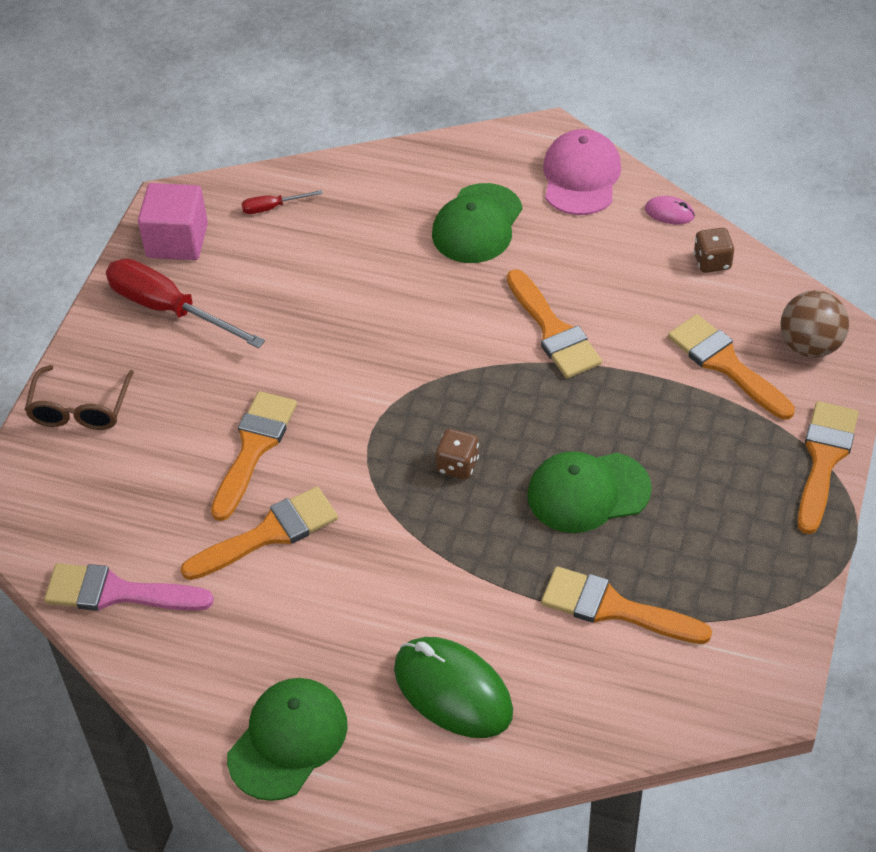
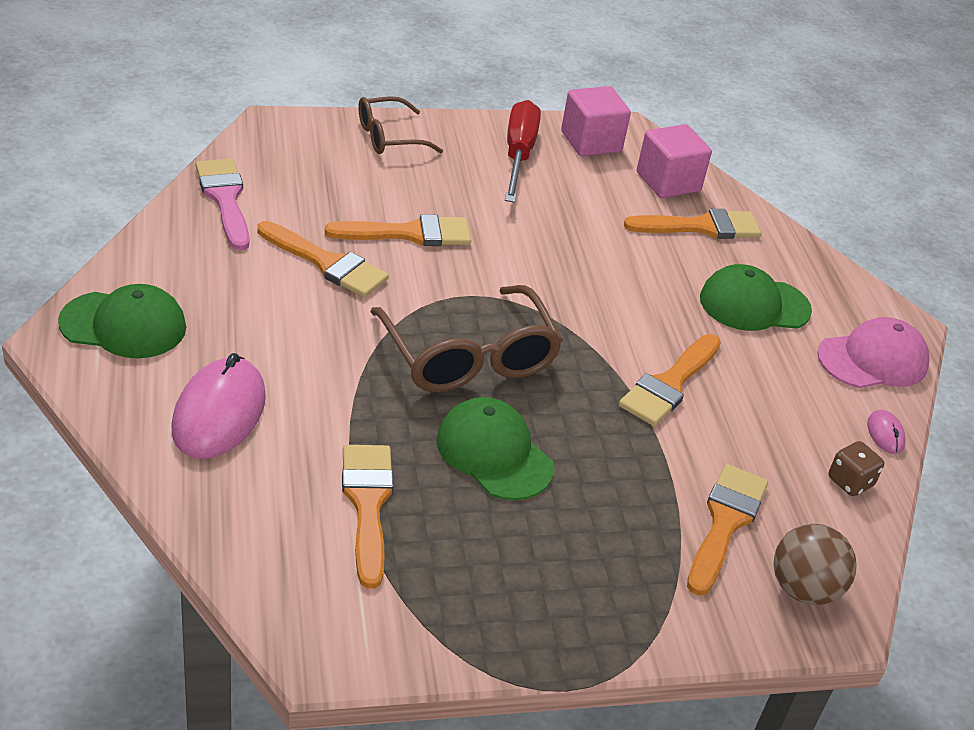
camera: 55 degrees right, 10 degrees down
red screwdriver [241,190,323,214] -> pink cube [637,124,712,198]
green mouse [394,637,513,738] -> pink mouse [172,353,266,459]
brown dice [436,429,479,479] -> brown glasses [370,285,563,392]
orange brush [798,401,859,534] -> orange brush moved to [624,209,761,239]

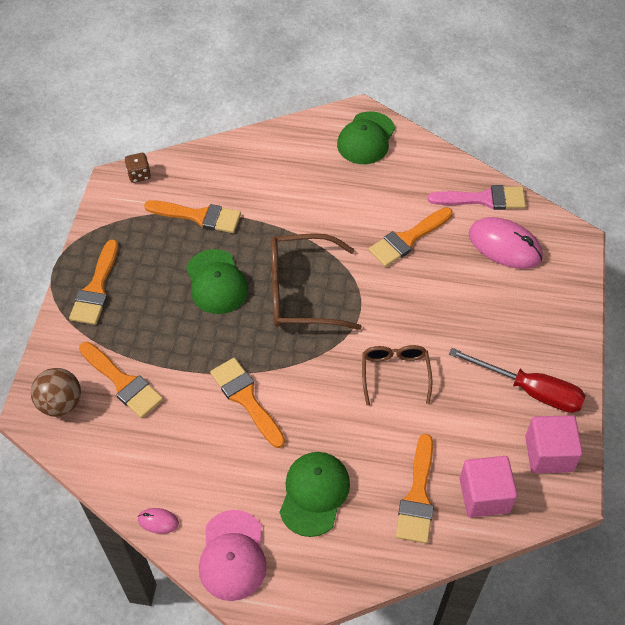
camera: 115 degrees right, 15 degrees up
pink mouse [172,353,266,459] -> pink mouse moved to [469,217,543,269]
orange brush [325,214,471,246] -> orange brush moved to [69,239,119,325]
brown glasses [358,96,443,154] -> brown glasses moved to [362,345,432,406]
green cap [437,397,554,500] -> green cap turned 90 degrees clockwise [186,249,248,314]
brown dice [828,441,884,496] -> brown dice moved to [125,153,151,183]

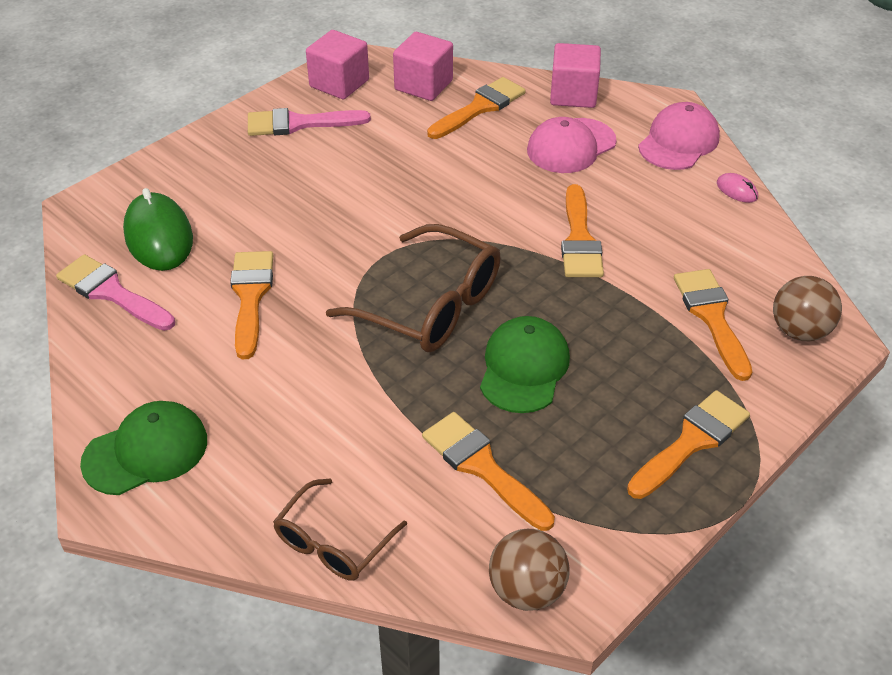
camera: 145 degrees left, 10 degrees down
brown dice [125,153,151,183] -> brown ball [489,529,570,611]
green cap [280,452,350,537] -> pink cap [527,117,617,173]
brown glasses [362,345,432,406] -> brown glasses moved to [273,478,407,581]
orange brush [369,207,453,267] -> orange brush turned 90 degrees counterclockwise [230,251,273,359]
red screwdriver [449,348,586,413] -> pink brush [248,108,371,136]
pink mouse [469,217,543,269] -> green mouse [123,188,193,271]
none -> pink cube [550,43,601,108]

